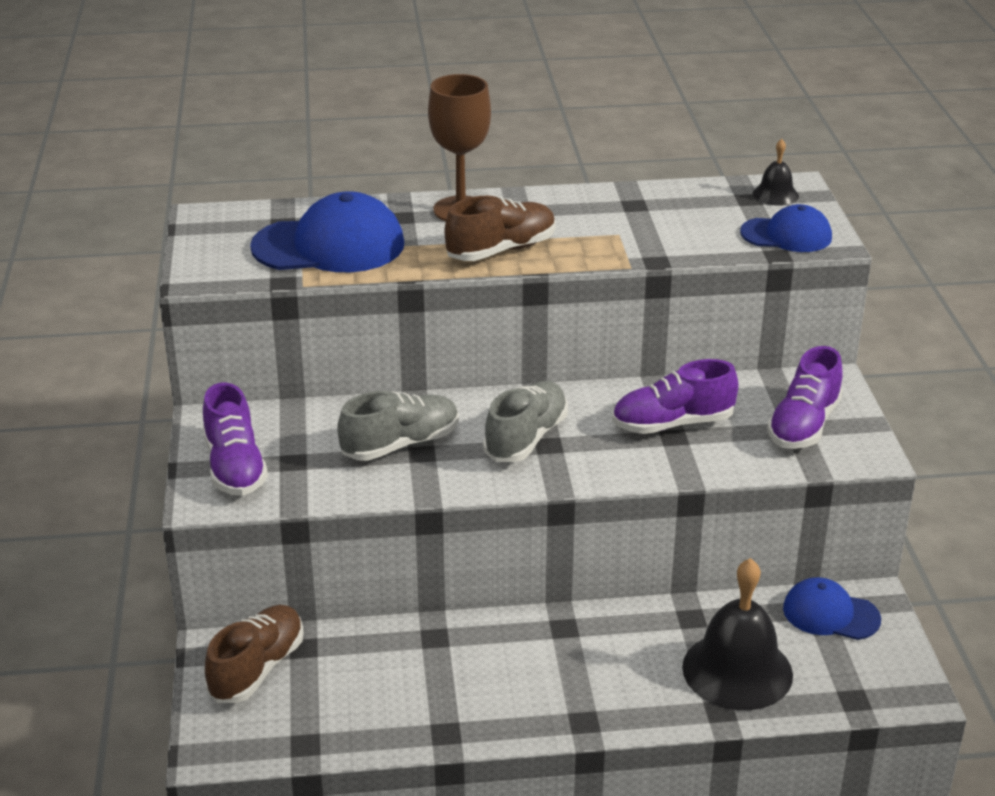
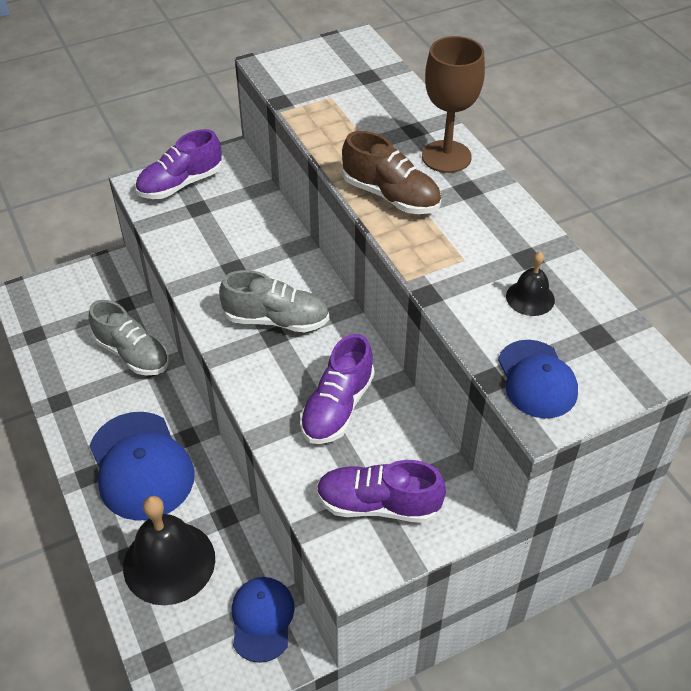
camera: 70 degrees right, 15 degrees up
brown shoe [205,605,304,703] -> none
blue cap [250,191,404,272] -> blue cap moved to [90,412,195,521]
grey shoe [337,391,459,461] -> grey shoe moved to [89,300,169,375]
purple shoe [612,359,739,434] -> purple shoe turned 120 degrees counterclockwise [300,334,375,444]
black bell [753,139,799,206] -> black bell moved to [506,252,555,316]

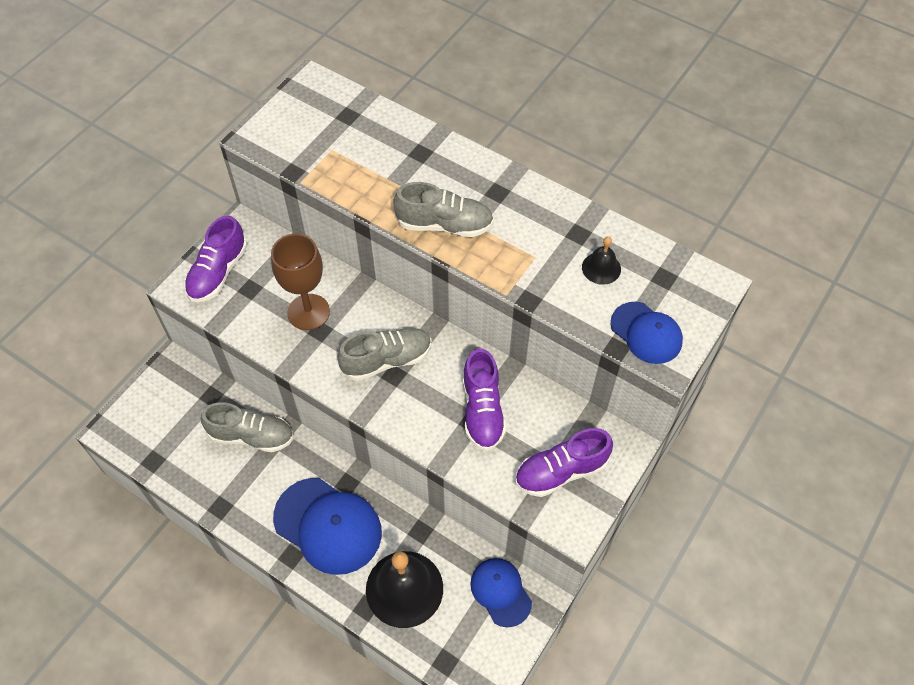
camera: 30 degrees left, 10 degrees up
brown shoe [342,131,441,214] -> grey shoe [393,182,494,237]
brown goblet [422,36,485,173] -> brown goblet moved to [271,234,330,330]

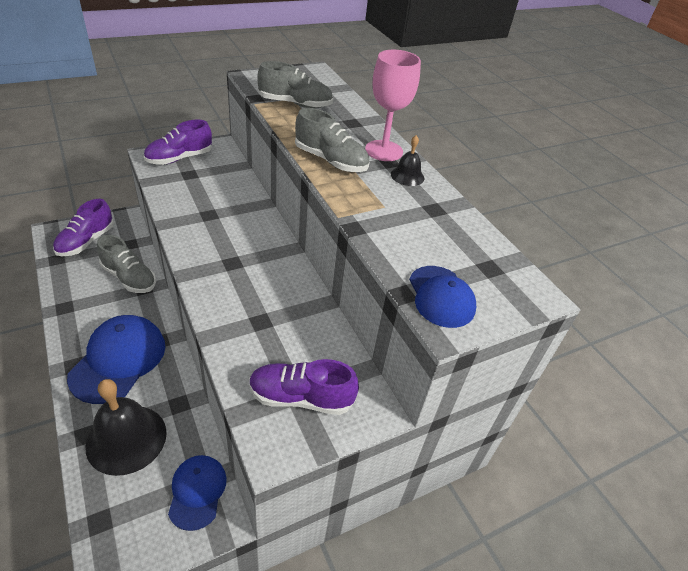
camera: 25 degrees right, 15 degrees down
brown goblet [271,234,330,330] -> none
blue cap [273,478,382,575] -> blue cap turned 135 degrees counterclockwise [67,315,165,404]
grey shoe [337,328,431,381] -> grey shoe moved to [258,61,333,108]
purple shoe [463,348,506,451] -> purple shoe moved to [53,199,114,256]
black bell [582,237,621,285] -> black bell moved to [391,135,425,186]
none -> pink goblet [365,50,421,161]

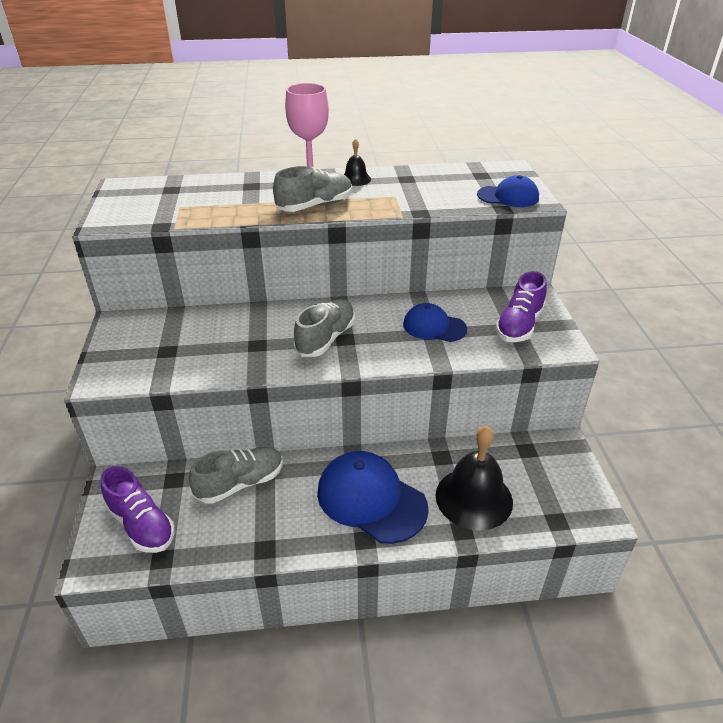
camera: 65 degrees left, 5 degrees down
purple shoe [144,120,212,165] -> none
blue cap [168,455,227,531] -> blue cap moved to [403,303,467,342]
grey shoe [258,61,333,108] -> grey shoe moved to [294,299,355,357]

